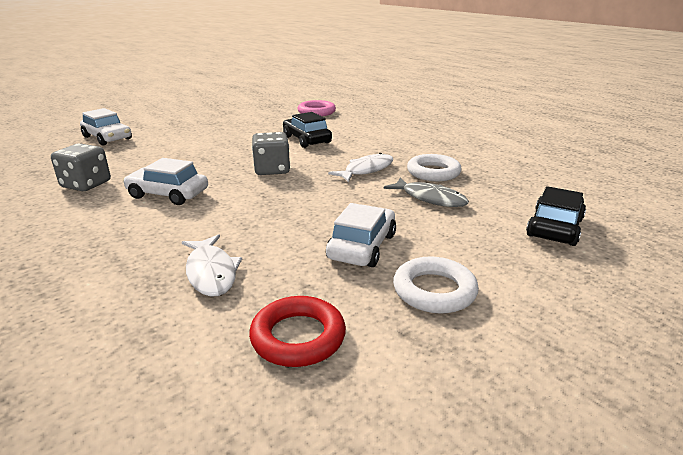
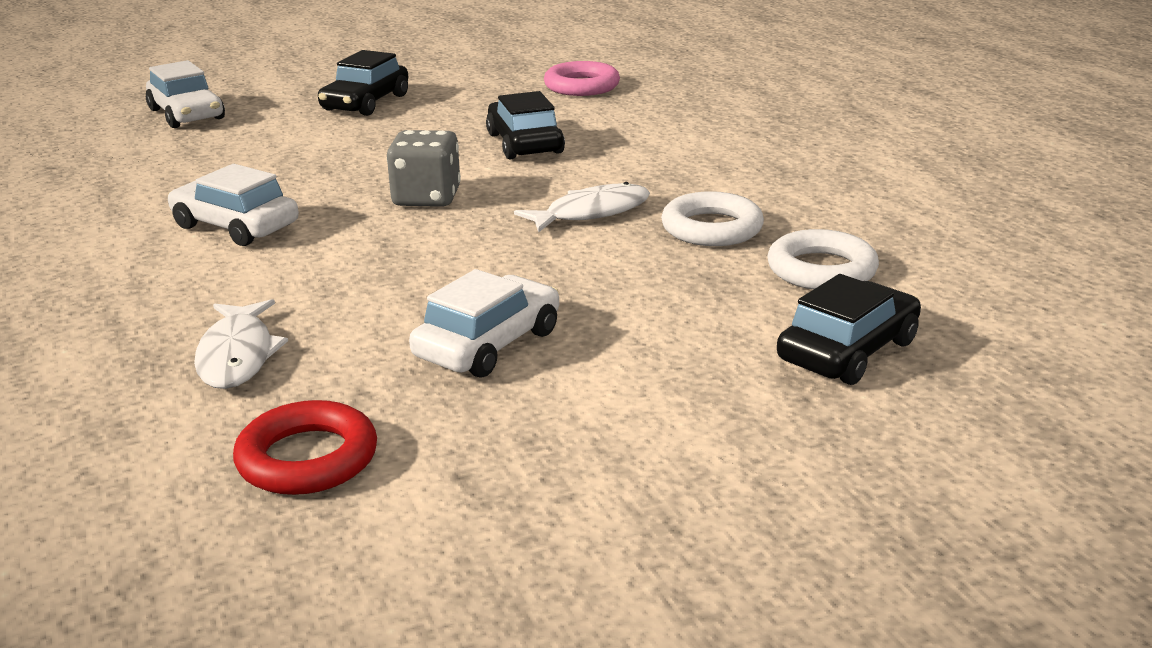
camera: 15 degrees right, 0 degrees up
grey dice [51,143,111,191] -> none
grey fish [384,177,469,207] -> none
white ring [393,256,479,313] -> white ring moved to [767,229,879,290]
none -> black car [318,50,408,116]

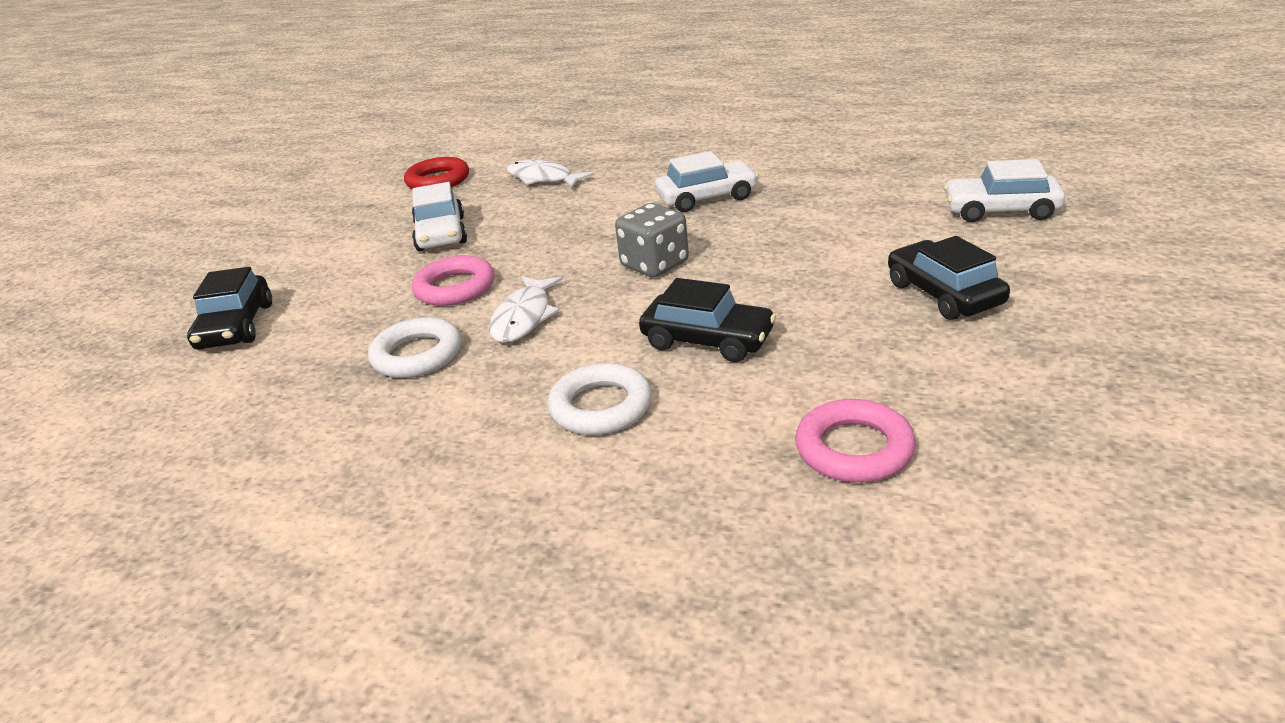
camera: 135 degrees right, 5 degrees up
white ring [767,229,879,290] -> white ring moved to [548,363,652,435]
none -> pink ring [412,256,494,306]

